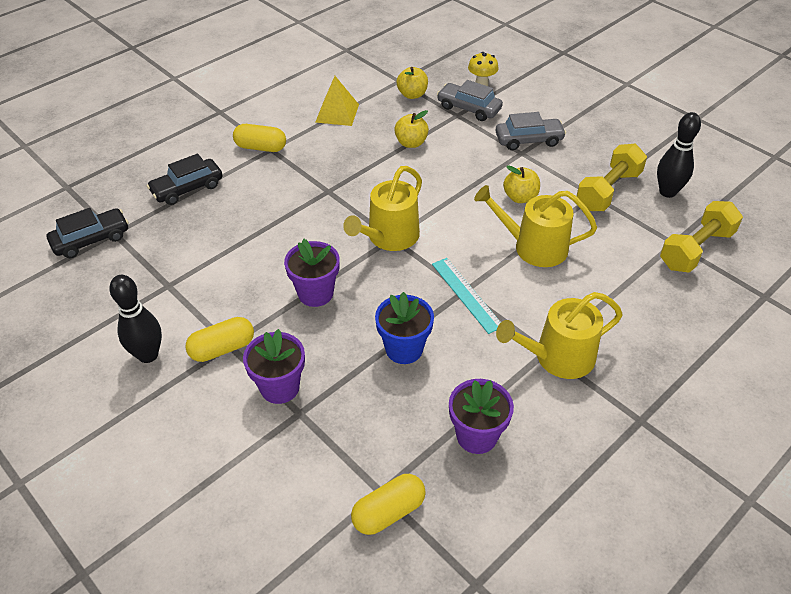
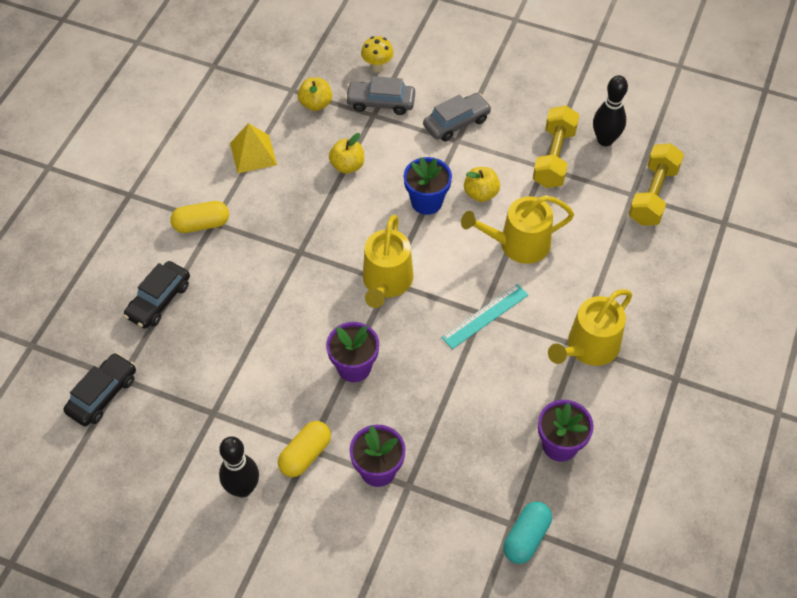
camera: 25 degrees left, 10 degrees up
yellow capsule [351,474,426,535] -> turquoise capsule [503,501,552,564]
blue flower pot [375,292,434,364] -> blue flower pot moved to [404,157,452,215]
turquoise ruler [432,258,501,334] -> turquoise ruler turned 75 degrees counterclockwise [441,284,528,349]

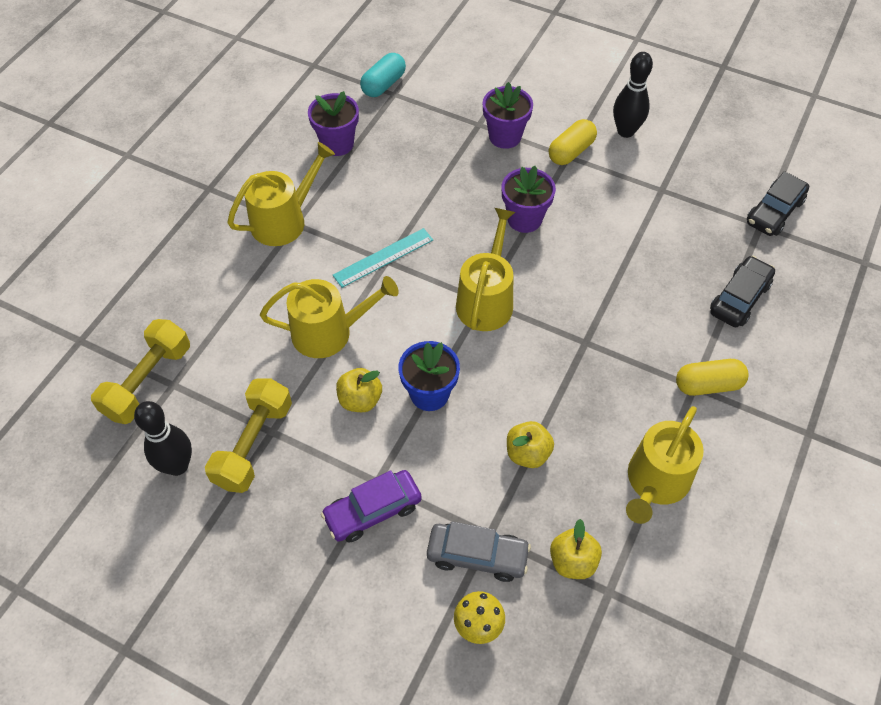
camera: 175 degrees left, 0 degrees up
yellow pyramid [230,123,277,173] -> yellow watering can [626,406,704,524]
grey car [423,93,492,141] -> purple car [321,470,422,543]

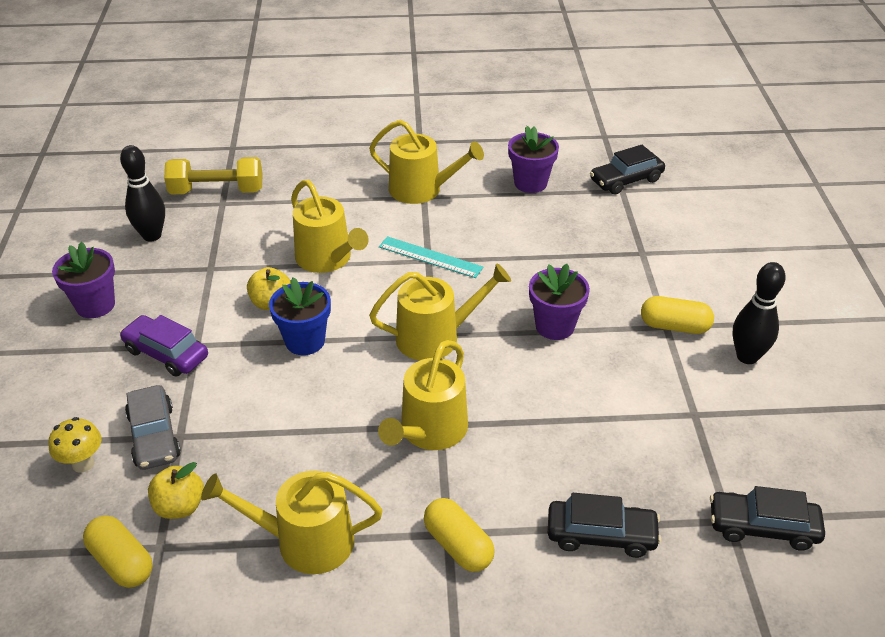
camera: 60 degrees right, 15 degrees down
yellow dumbbell [205,378,292,493] -> none
turquoise capsule [360,53,406,97] -> black car [590,145,665,194]
purple flower pot [483,82,533,149] -> purple flower pot moved to [52,242,115,318]
yellow apple [507,421,554,468] -> none
none -> yellow capsule [83,516,153,588]
none -> yellow watering can [378,340,468,450]

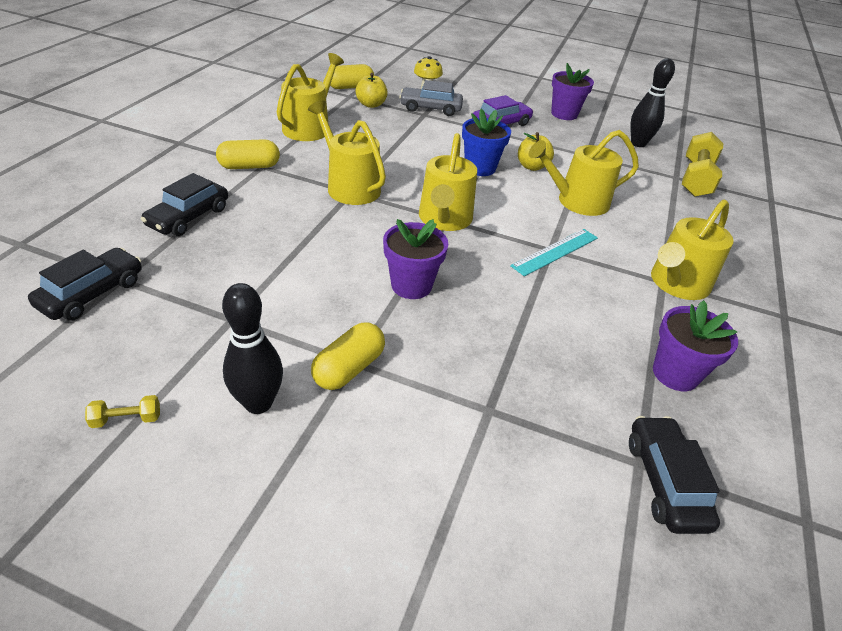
camera: 110 degrees right, 0 degrees up
none -> yellow dumbbell [85,395,160,428]

